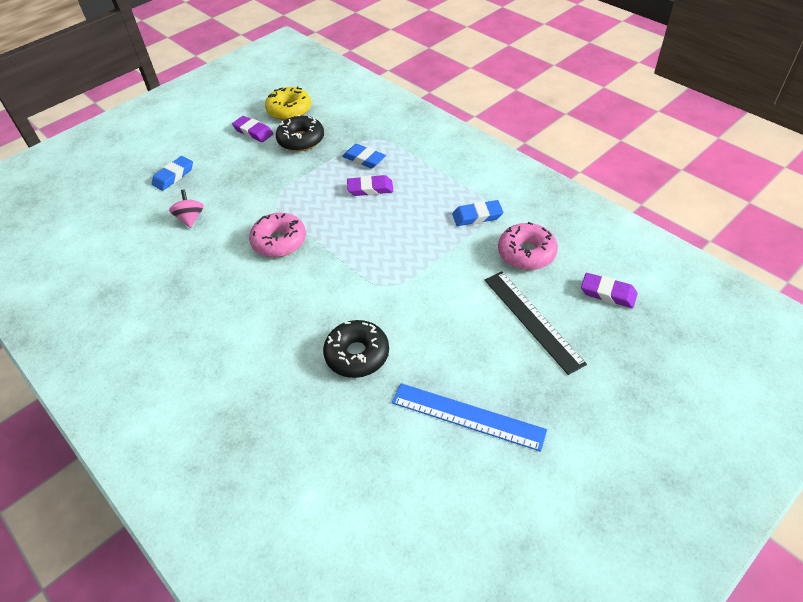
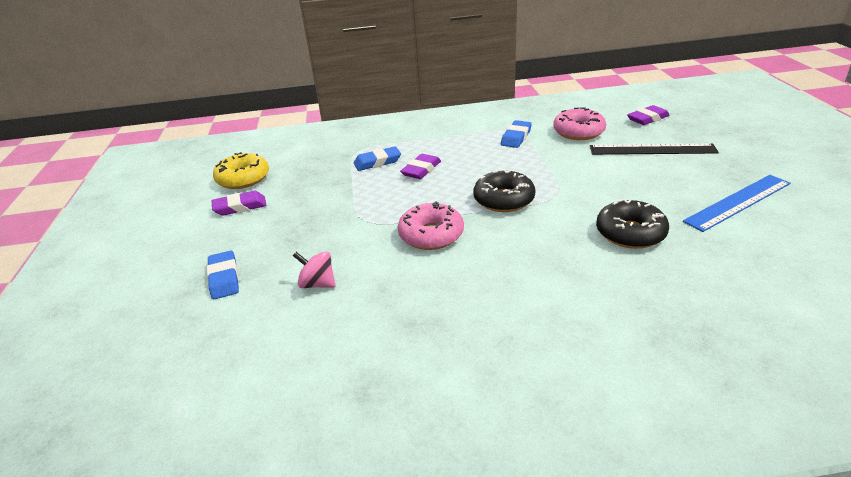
camera: 55 degrees left, 15 degrees down
black donut [276,115,324,152] -> black donut moved to [473,169,535,212]

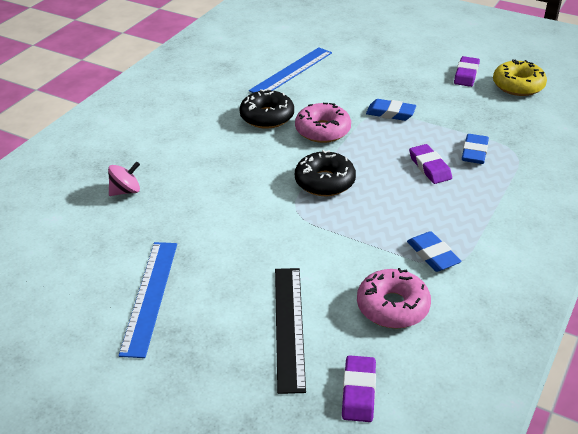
camera: 125 degrees right, 5 degrees up
blue eraser [207,250,239,299] -> blue eraser moved to [366,99,416,121]
pink spinning top [293,252,336,288] -> pink spinning top moved to [108,161,140,196]
black ruler [590,143,719,155] -> black ruler turned 45 degrees counterclockwise [275,268,306,394]
black donut [596,199,669,249] -> black donut moved to [239,89,294,129]
none -> blue ruler [249,47,332,93]

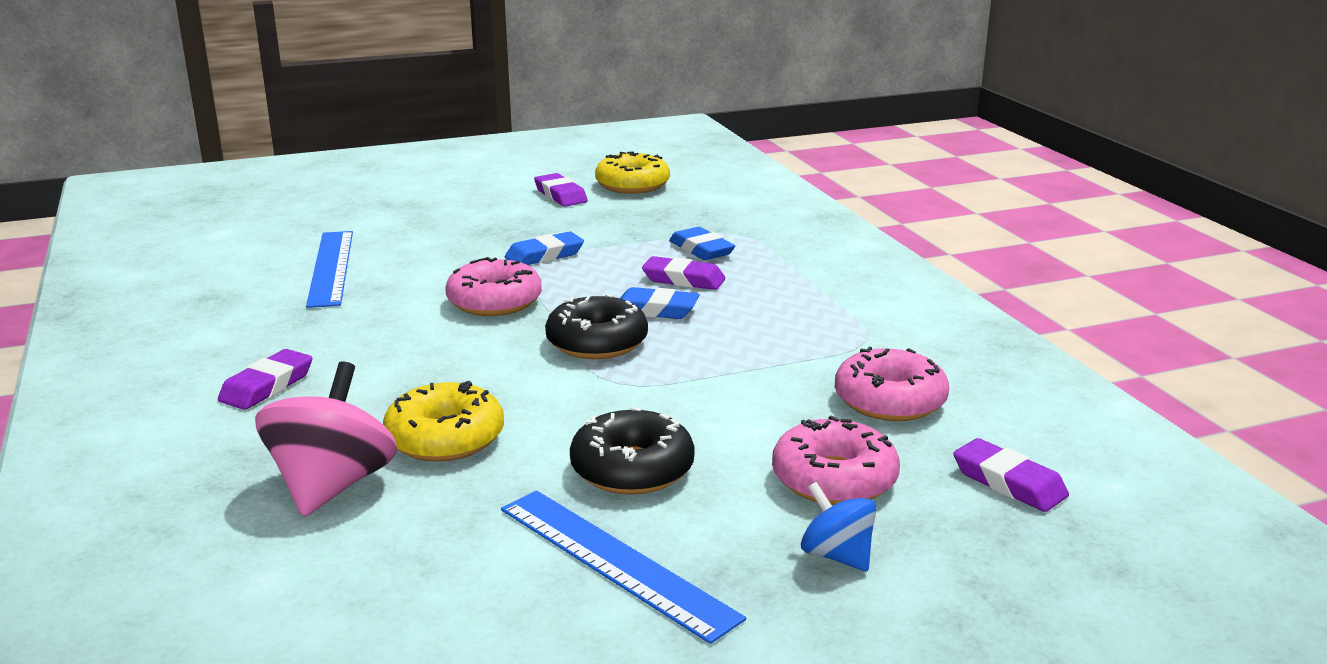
camera: 50 degrees left, 15 degrees down
pink spinning top [108,161,140,196] -> pink spinning top [255,361,397,517], size x1.76
black donut [239,89,294,129] -> black donut moved to [570,407,695,495]
black ruler [275,268,306,394] -> pink donut [772,416,900,505]
blue eraser [407,231,461,272] -> blue eraser moved to [620,287,700,319]
none -> purple eraser [218,349,312,410]
none -> yellow donut [383,381,504,462]
none -> blue spinning top [801,482,877,571]

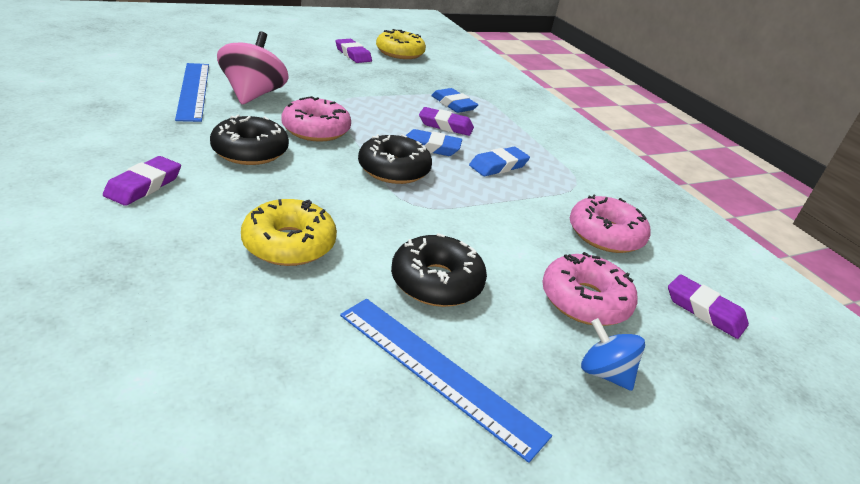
camera: 10 degrees left, 10 degrees up
pink spinning top [255,361,397,517] -> pink spinning top moved to [217,31,289,105]
blue eraser [505,231,584,265] -> blue eraser moved to [469,147,530,176]
none -> black donut [210,115,289,165]

